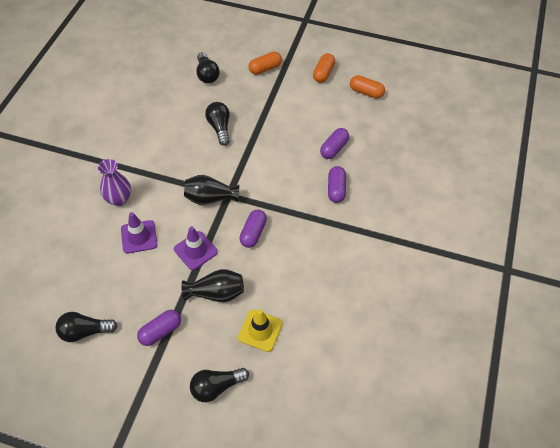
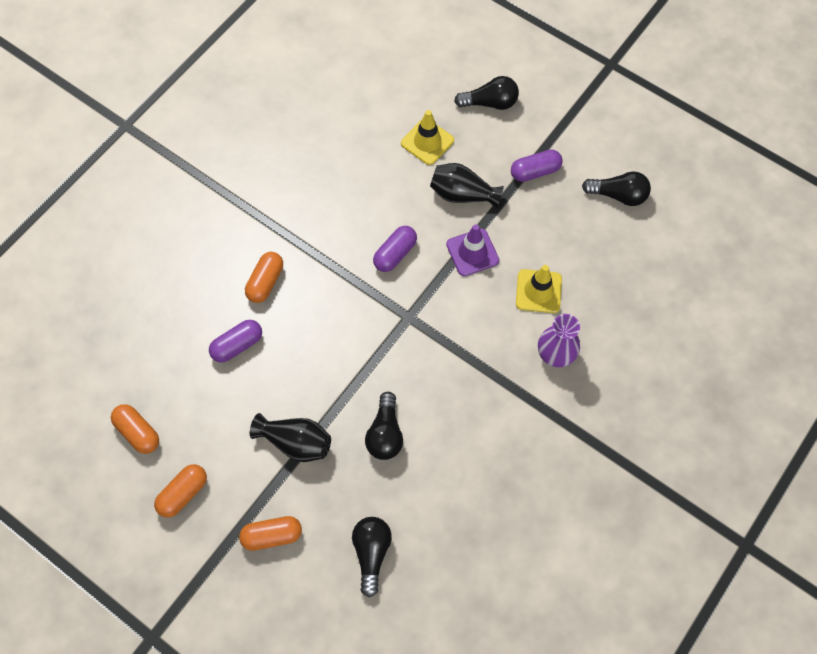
camera: 160 degrees left, 10 degrees up
purple traffic cone [121,212,157,254] -> yellow traffic cone [516,265,562,313]
black vase [184,175,239,205] -> black vase moved to [250,413,331,462]
purple capsule [328,166,346,203] -> orange capsule [245,252,283,303]

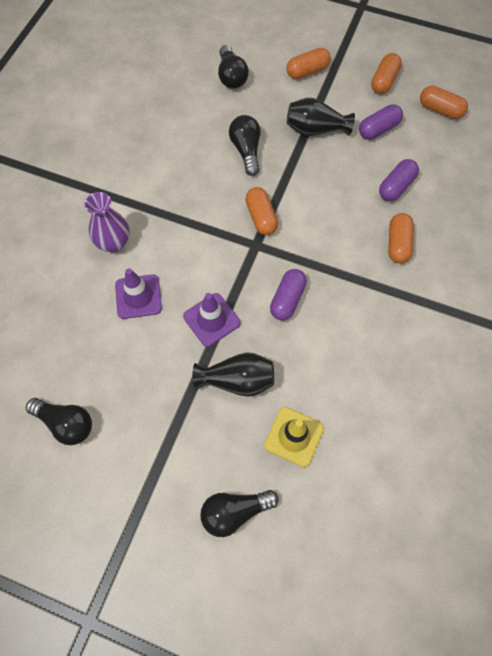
camera: 165 degrees right, 0 degrees up
purple capsule [511,149,563,182] -> purple capsule moved to [359,104,403,140]
yellow traffic cone [516,265,562,313] -> purple traffic cone [115,268,162,319]
black light bulb [582,171,651,206] -> black light bulb turned 150 degrees counterclockwise [26,398,92,445]
none -> orange capsule [245,187,278,235]

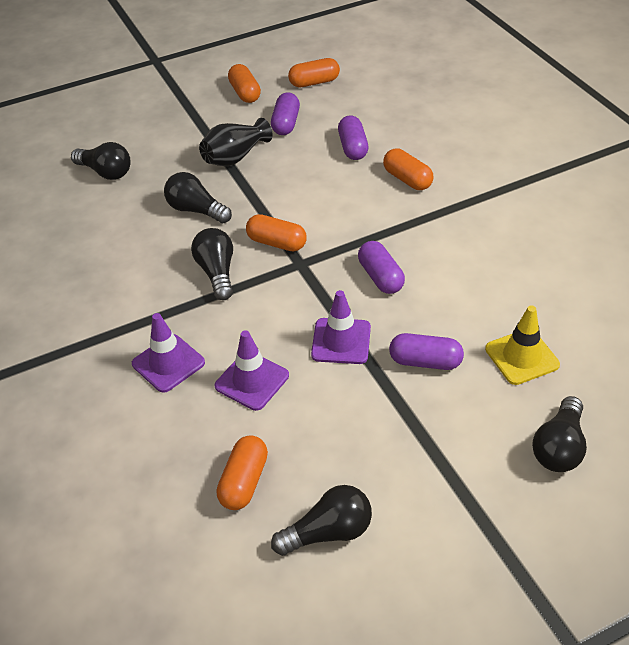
camera: 45 degrees left, 20 degrees down
purple vase [84,192,130,253] -> purple traffic cone [132,313,205,393]
black vase [193,352,274,397] -> purple capsule [389,333,464,370]
orange capsule [287,48,331,79] -> orange capsule moved to [216,435,268,510]
none -> black light bulb [191,228,233,300]

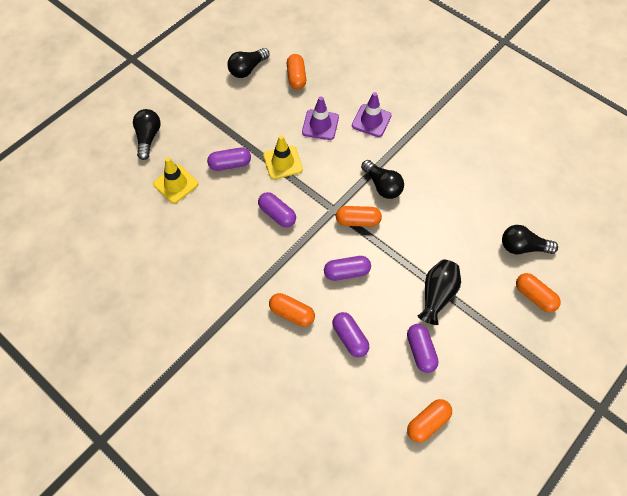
camera: 155 degrees right, 15 degrees up
black light bulb [164,172,232,223] -> none
orange capsule [228,64,261,103] -> orange capsule moved to [516,273,561,312]
purple traffic cone [311,290,371,364] -> yellow traffic cone [263,135,303,179]
none -> purple capsule [324,256,371,281]

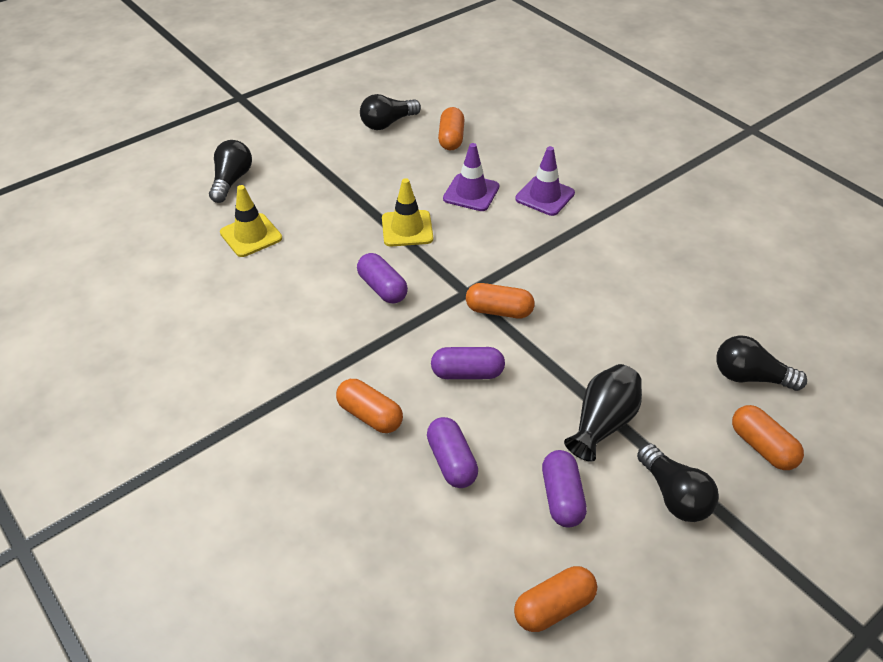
camera: 10 degrees right, 15 degrees down
purple capsule [207,147,251,171] -> none
black light bulb [361,160,404,199] -> black light bulb moved to [637,443,719,522]

